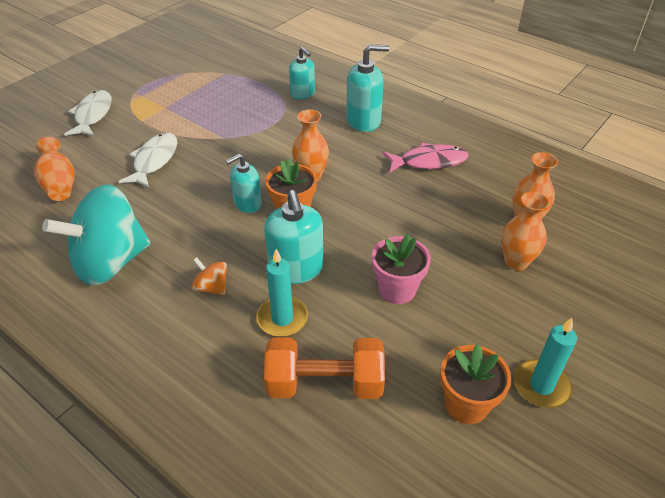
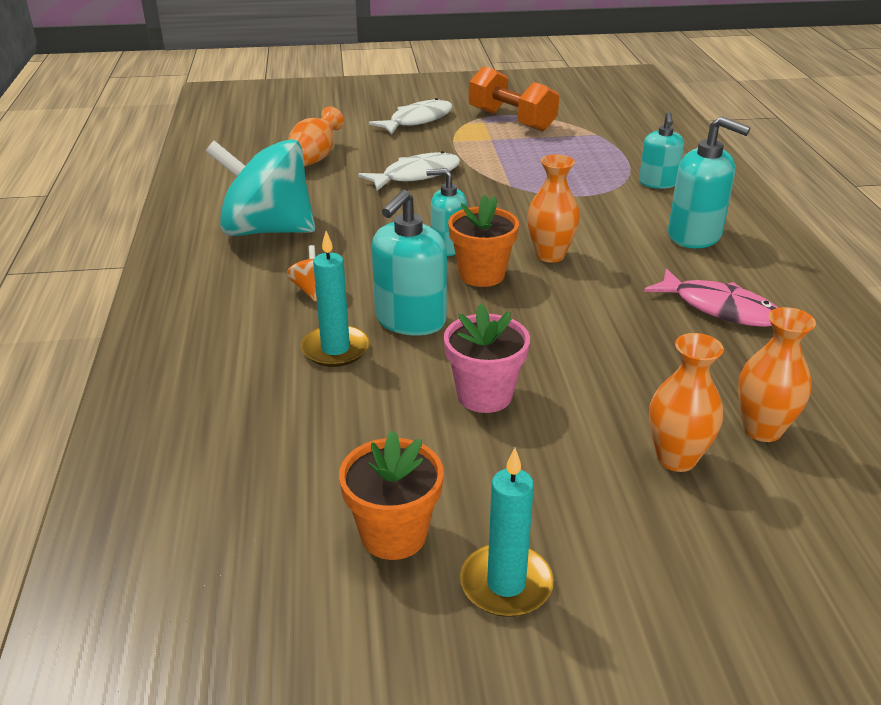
camera: 45 degrees right, 10 degrees down
orange dumbbell [264,337,385,399] -> orange dumbbell moved to [469,66,559,132]

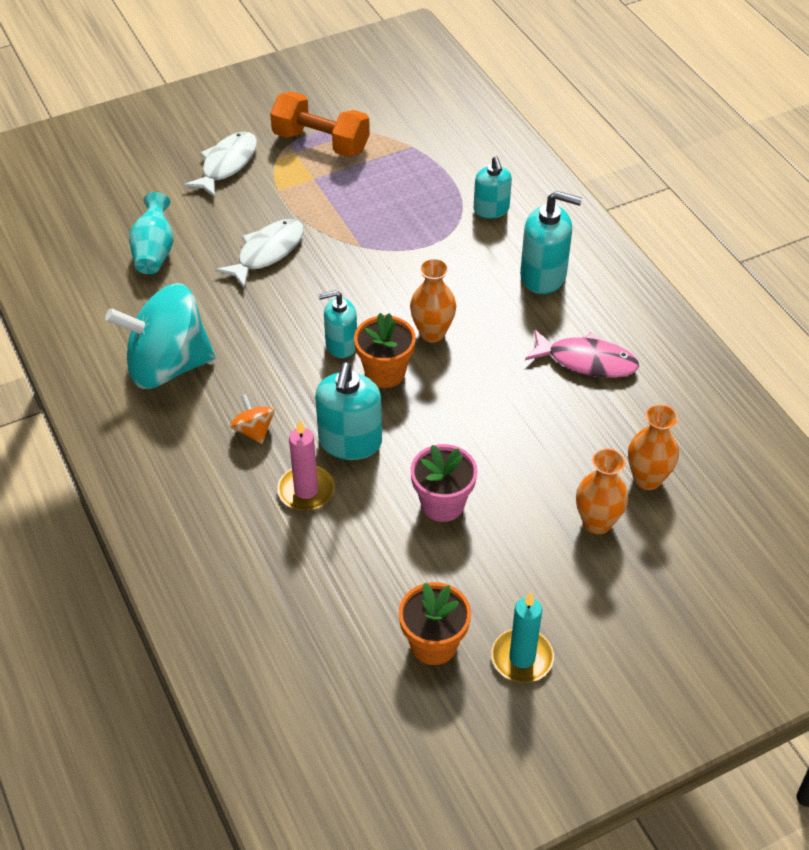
camera: 20 degrees left, 15 degrees up
orange vase [288,106,344,167] -> turquoise vase [129,192,173,274]
turquoise candle [301,231,370,367] -> pink candle [277,420,334,511]

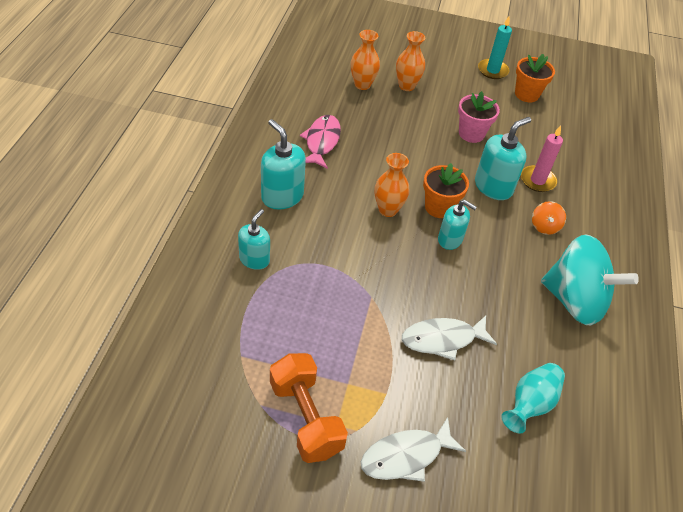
camera: 145 degrees left, 0 degrees up
pink fish [525,330,639,378] -> pink fish turned 45 degrees clockwise [300,115,341,169]

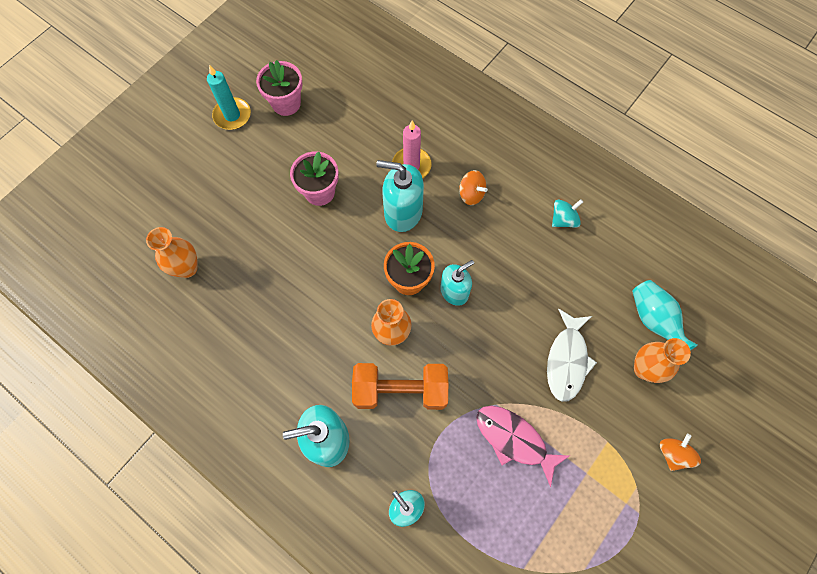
camera: 60 degrees left, 20 degrees up
orange dumbbell [270,353,348,463] -> orange dumbbell moved to [352,363,448,410]
pink fish [300,115,341,169] -> pink fish moved to [476,406,569,487]
white fish [361,417,466,482] -> orange spinning top [660,434,701,471]
orange vase [396,31,425,91] -> orange vase moved to [634,338,691,383]
turquoise soap dispenser [475,117,531,200] -> turquoise soap dispenser turned 60 degrees counterclockwise [376,160,424,232]
orange flower pot [515,54,555,102] -> pink flower pot [256,60,303,116]
turquoise spinning top [541,234,639,325] -> turquoise spinning top [552,199,583,228], size x0.41

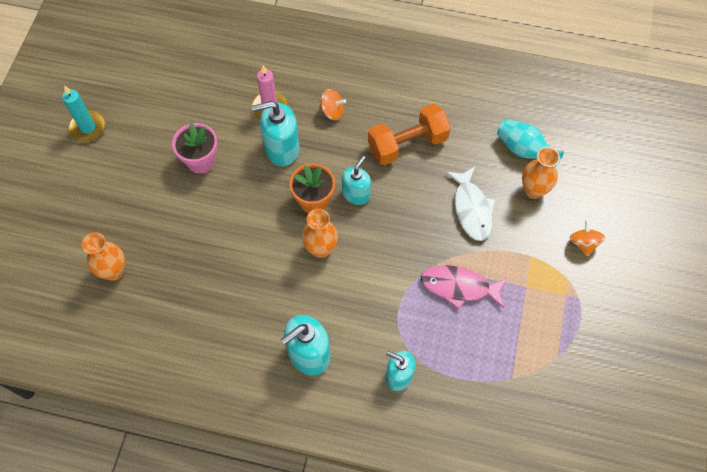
camera: 25 degrees left, 5 degrees down
pink flower pot [256,60,303,116] -> none
orange dumbbell [352,363,448,410] -> orange dumbbell moved to [368,104,451,165]
turquoise spinning top [552,199,583,228] -> none

